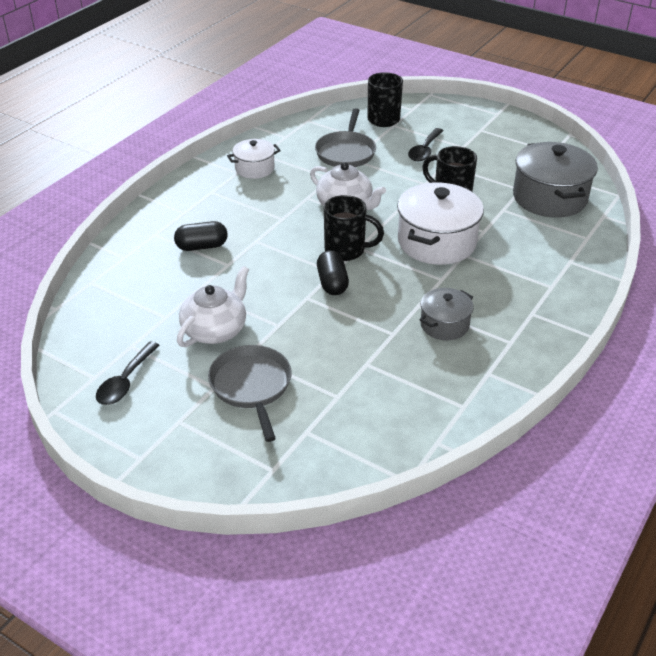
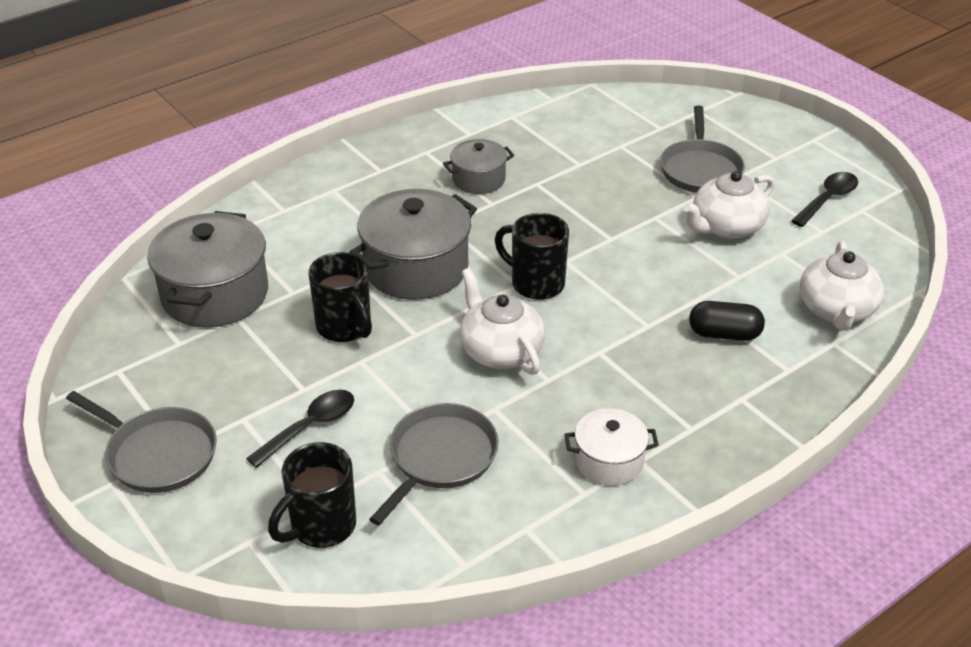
camera: 160 degrees left, 0 degrees up
black capsule [317,250,349,295] -> none
white pot [397,182,484,265] -> grey pot [349,189,477,300]
none -> grey pan [66,391,217,493]
none -> white teapot [800,241,884,331]

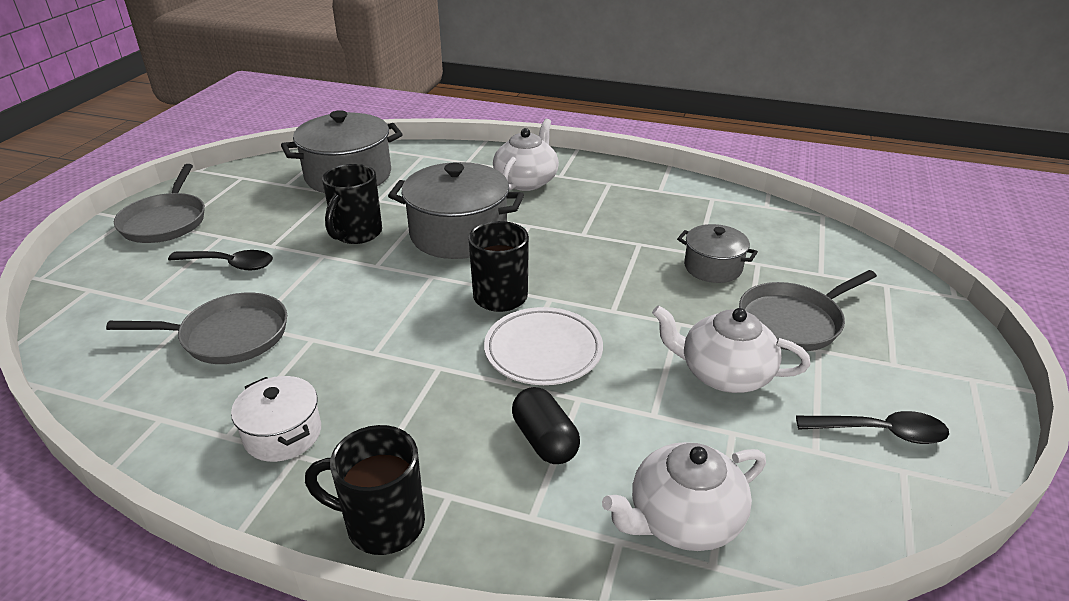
camera: 55 degrees right, 5 degrees down
black mug [268,442,356,548] -> black mug moved to [305,425,425,555]
grey pot [443,139,514,194] -> grey pot moved to [677,224,758,283]
white teapot [460,268,545,375] -> white teapot moved to [493,119,559,191]
none -> white plate [484,307,603,385]

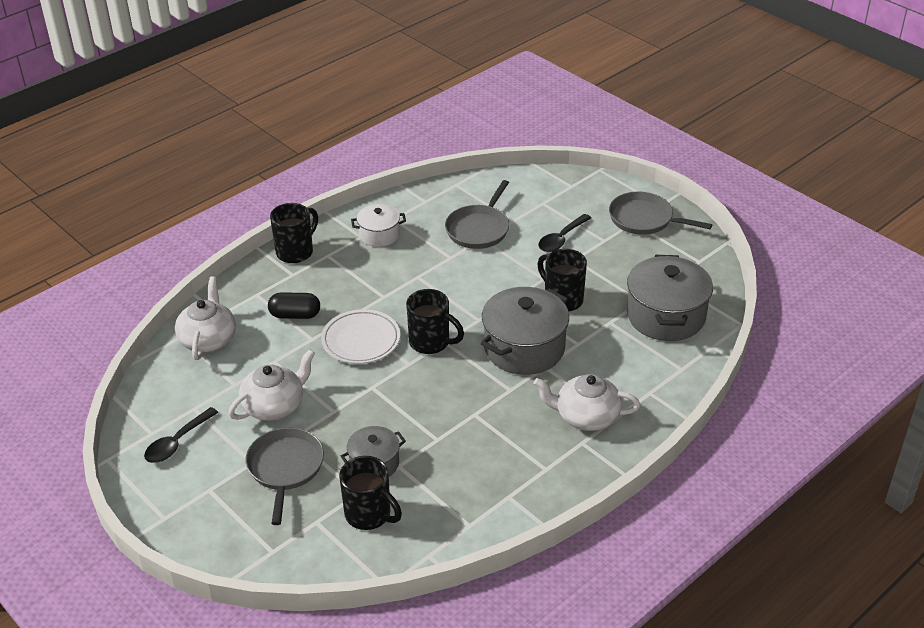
camera: 120 degrees right, 5 degrees up
white teapot [493,119,559,191] -> white teapot turned 135 degrees clockwise [533,374,640,431]
none -> black mug [339,456,402,530]

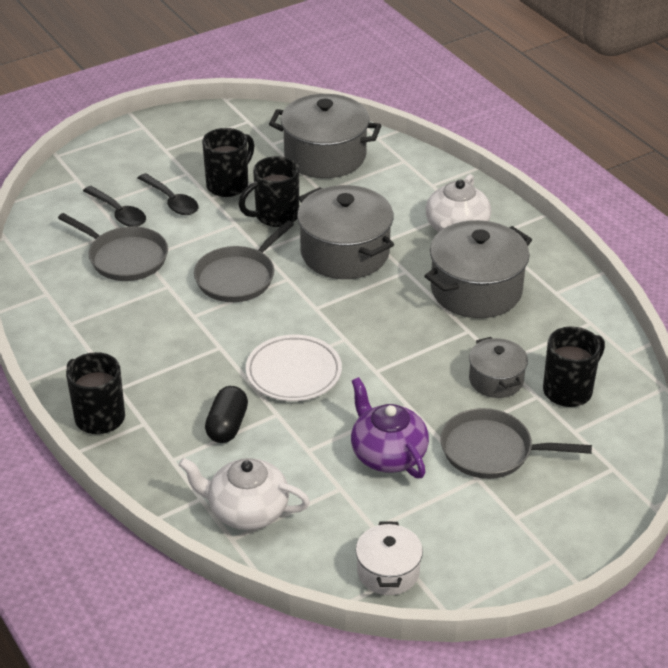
camera: 80 degrees left, 0 degrees up
black spoon [144,407,218,463] -> black spoon moved to [83,186,146,227]
white teapot [228,349,315,421] -> purple teapot [351,377,429,478]
white pot [351,204,406,247] -> white pot moved to [356,521,423,595]
black mug [406,289,464,354] -> black mug moved to [202,128,255,197]
grey pan [609,192,712,235] -> grey pan moved to [194,220,294,302]
none -> grey pot [425,220,532,318]

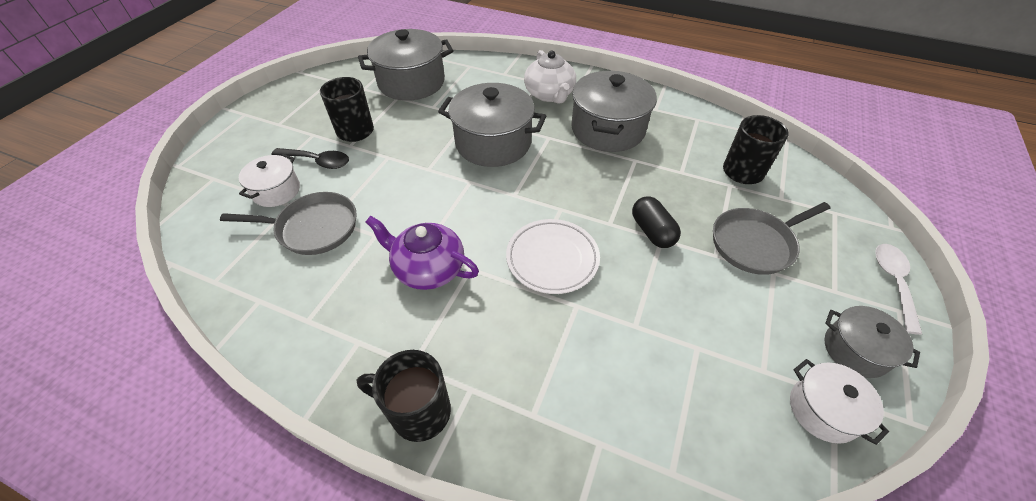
camera: 35 degrees left, 10 degrees up
black spoon [83,186,146,227] -> white pot [239,154,300,207]
white teapot [179,458,310,530] -> none
grey pan [194,220,294,302] -> none
black capsule [205,386,248,443] -> black capsule moved to [632,196,681,248]
black mug [238,156,299,227] -> none
purple teapot [351,377,429,478] -> purple teapot moved to [366,216,479,290]
grey pot [469,337,528,398] -> grey pot moved to [824,306,920,378]
none -> white spoon [875,244,922,335]

